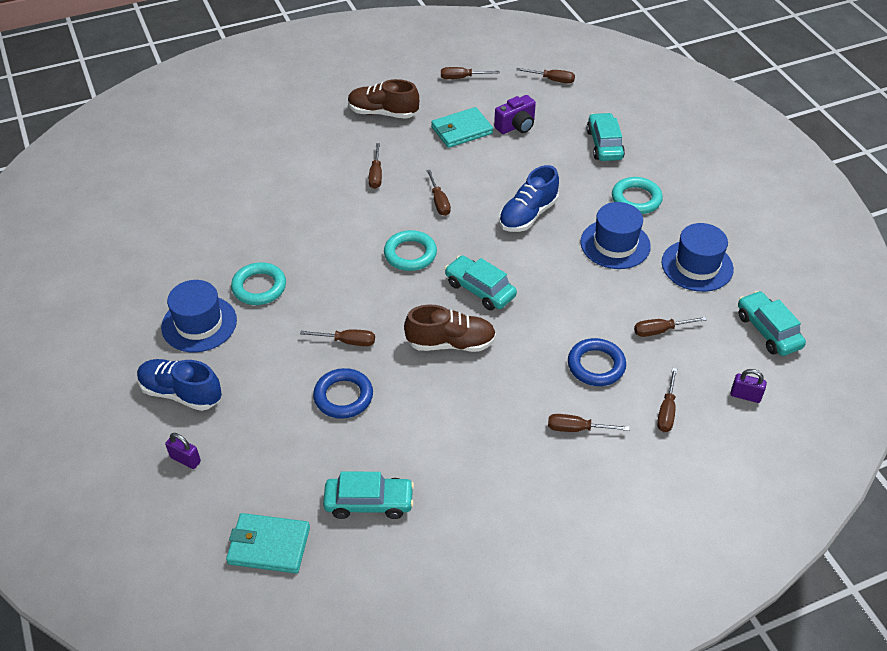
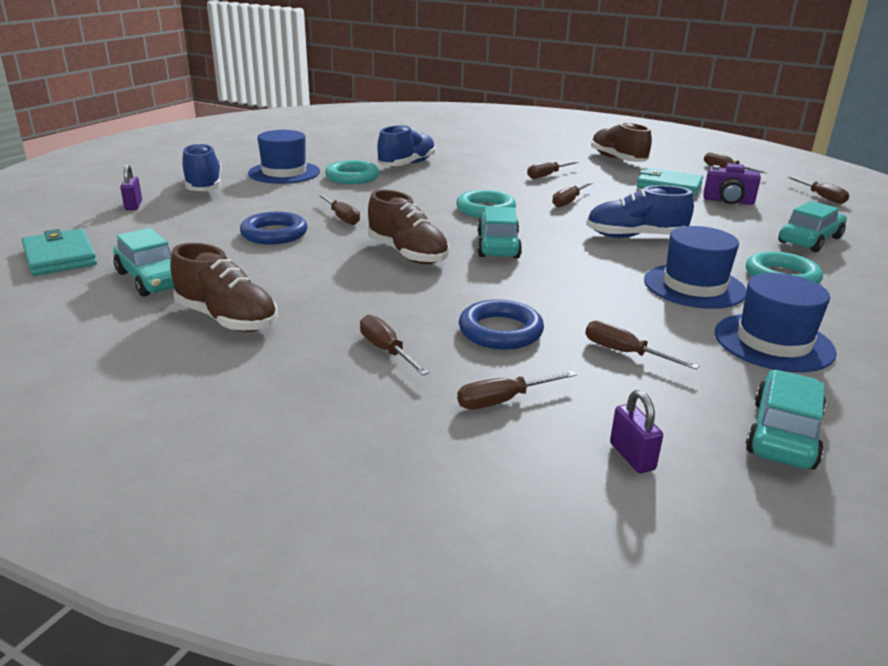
camera: 50 degrees right, 20 degrees down
none -> brown shoe [170,243,278,332]
none -> blue shoe [377,125,436,166]

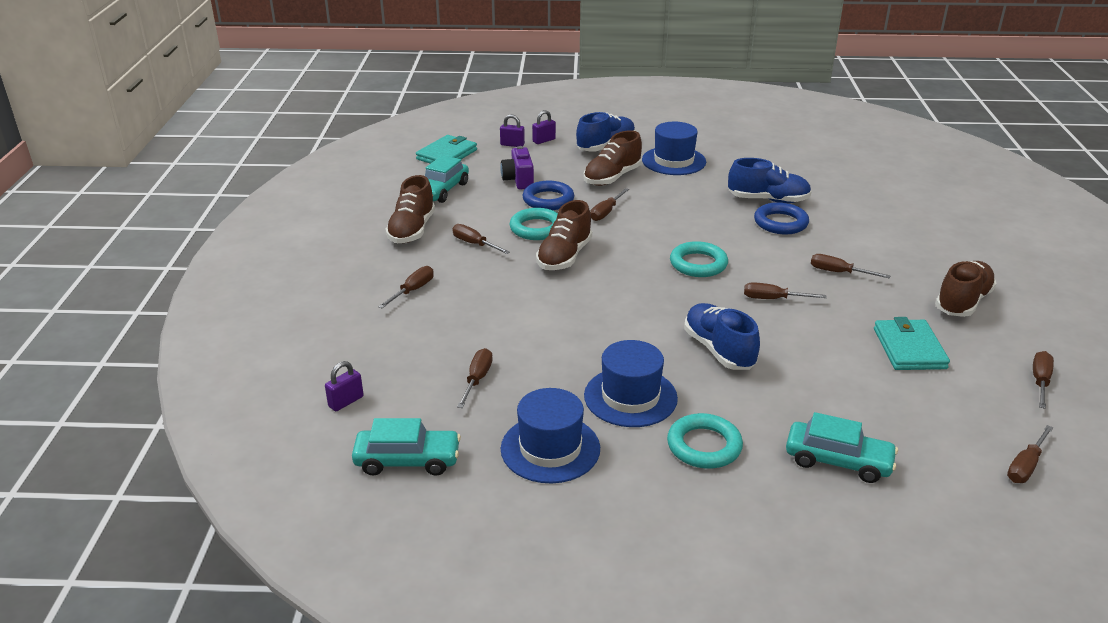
camera: 65 degrees right, 5 degrees up
turquoise ring [325,160,379,184] -> turquoise ring moved to [509,208,558,240]
brown screwdriver [457,371,577,410] -> brown screwdriver moved to [452,224,510,254]
blue ring [459,299,544,350] -> blue ring moved to [754,202,809,234]
turquoise car [477,206,522,258] -> none
purple camera [703,163,761,205] -> purple camera moved to [500,146,534,190]
none -> purple padlock [500,114,525,147]
none -> brown shoe [584,130,642,186]

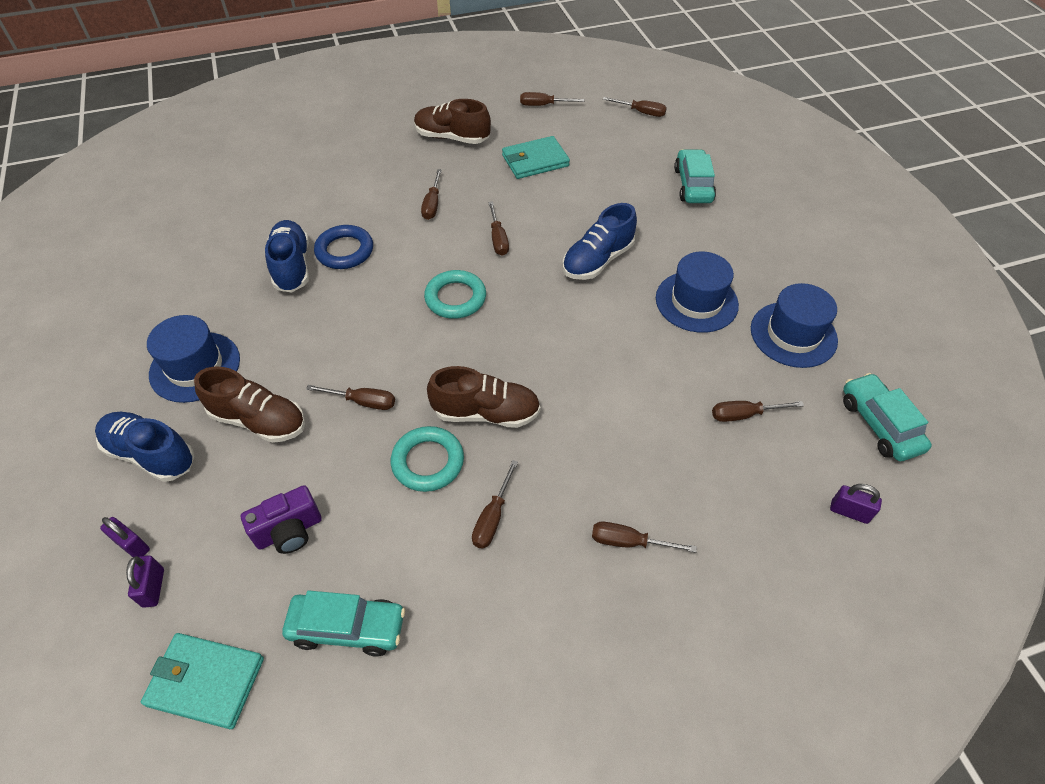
camera: 110 degrees left, 20 degrees up
brown shoe [385,175,435,243] -> none
blue ring [522,180,574,210] -> none
turquoise ring [667,413,743,469] -> none

